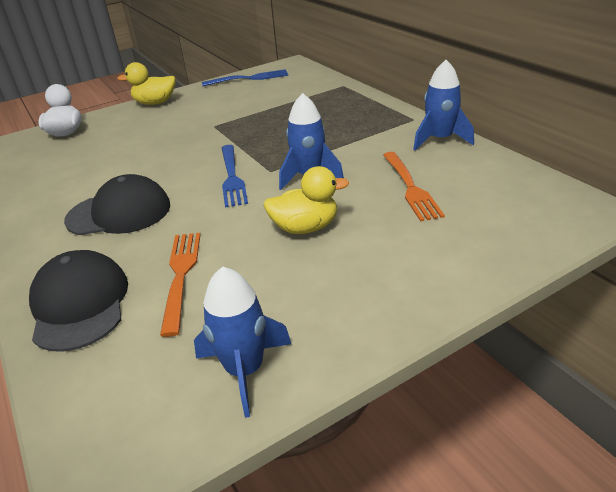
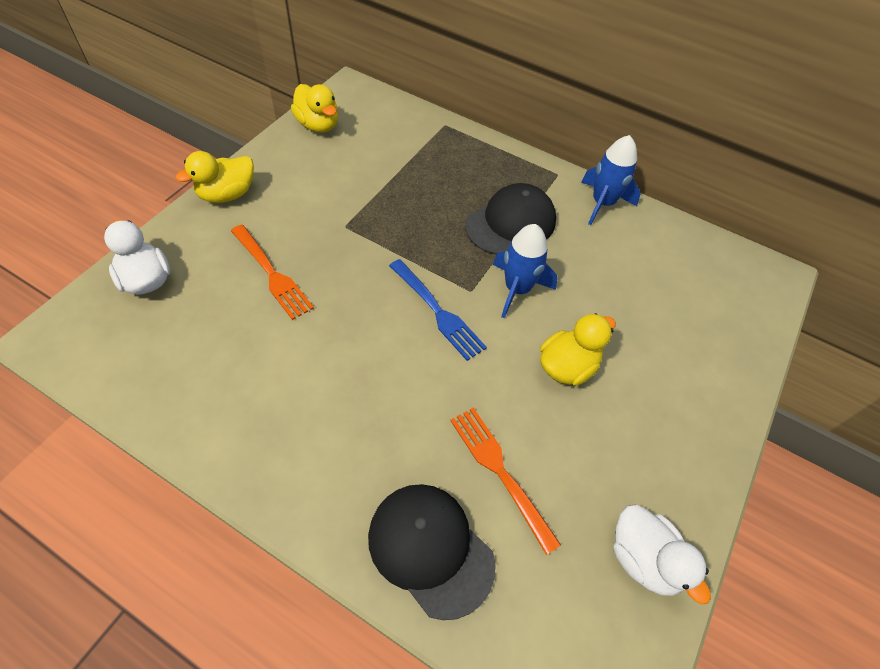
camera: 35 degrees left, 20 degrees up
black cap [64,174,170,235] -> black cap moved to [465,183,556,255]
blue rocket [194,267,291,418] -> white duck [613,504,711,605]
blue fork [202,69,288,86] -> yellow duck [291,84,338,133]
orange fork [383,152,445,222] -> orange fork moved to [231,225,314,320]

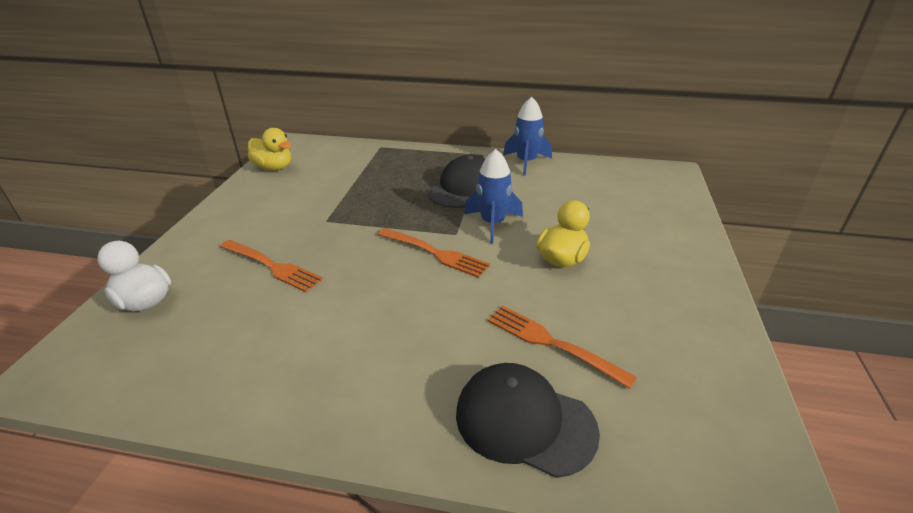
camera: 15 degrees left, 20 degrees down
yellow duck [176,151,254,203] -> none
blue fork [389,259,487,361] -> orange fork [378,228,490,278]
white duck [613,504,711,605] -> none

